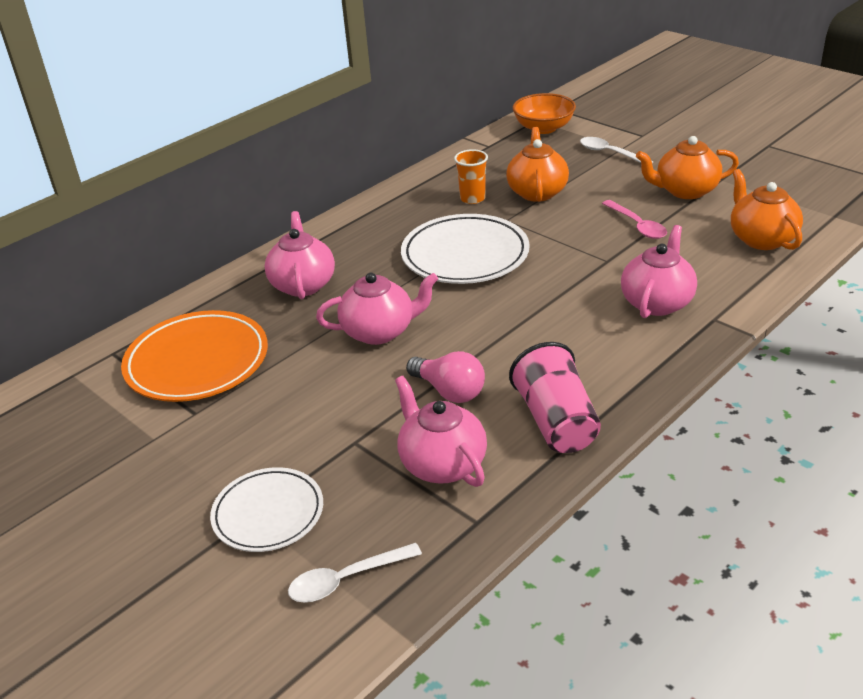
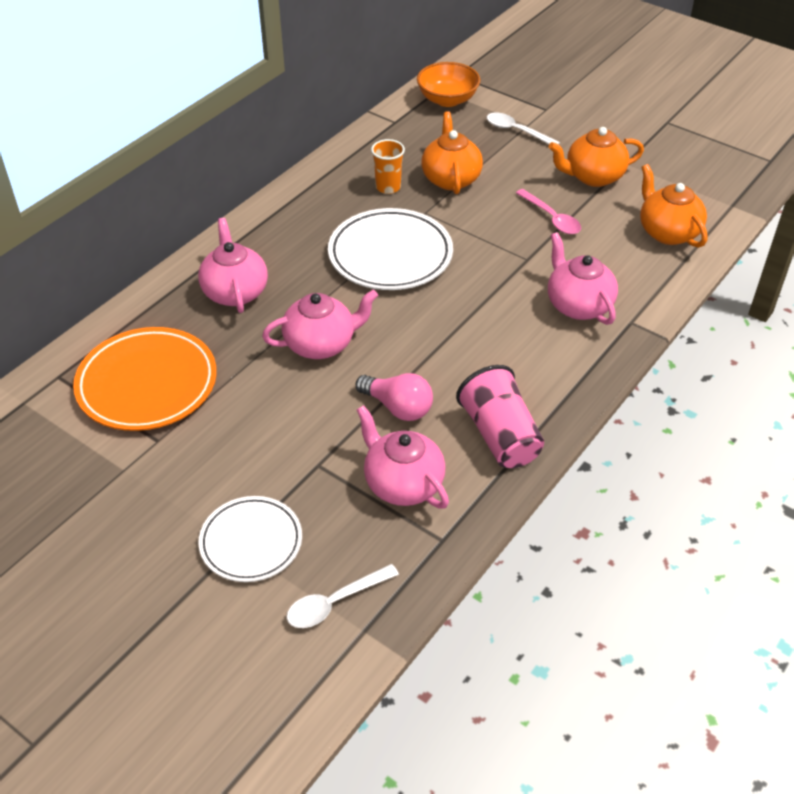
camera: 10 degrees left, 10 degrees up
pink teapot [621,225,697,318] -> pink teapot turned 45 degrees counterclockwise [548,232,618,325]

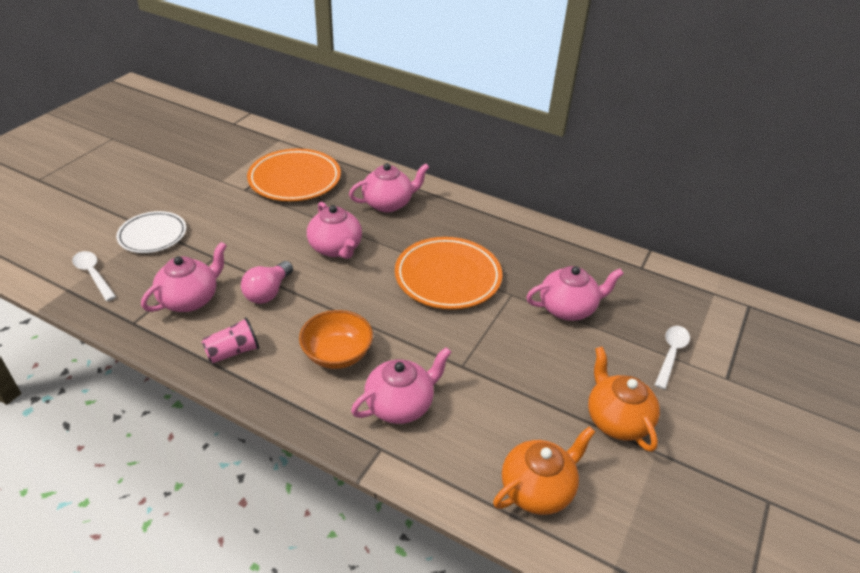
camera: 80 degrees right, 5 degrees down
white plate [328,208,453,290] -> orange plate [395,237,502,309]
orange cup [371,139,405,194] -> none
orange bowl [417,62,480,107] -> orange bowl moved to [299,310,373,369]
orange teapot [421,111,483,194] -> pink teapot [526,266,624,321]
pink cup [456,365,544,468] -> pink cup [201,317,259,363], size x0.65
pink spoon [516,189,581,234] -> none

